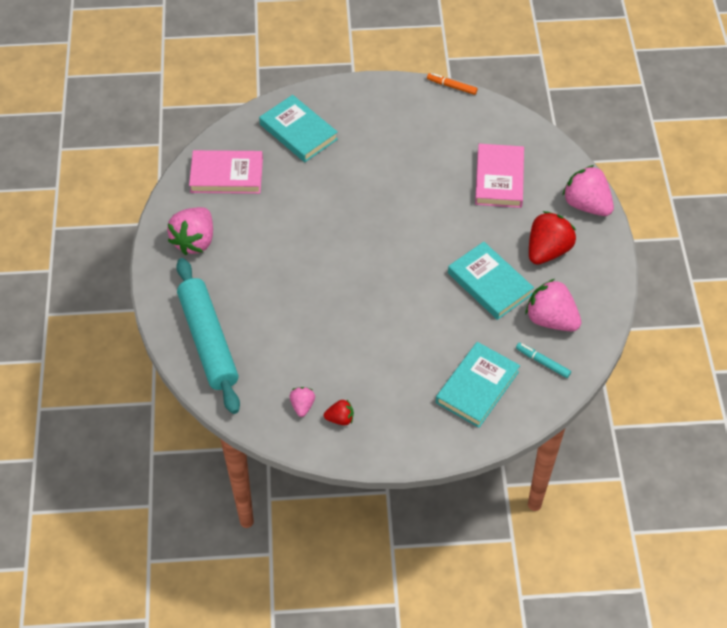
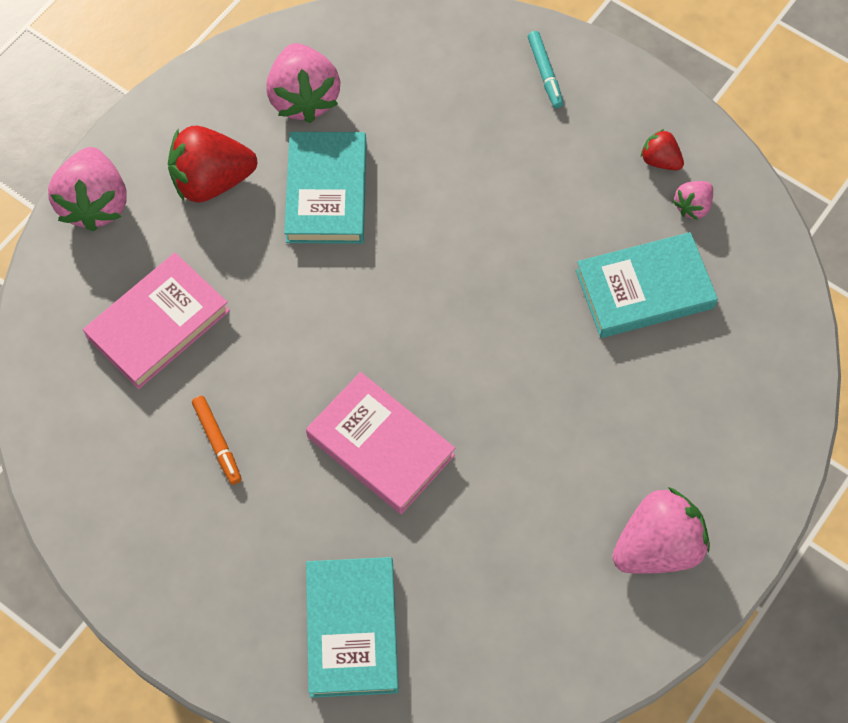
camera: 140 degrees left, 10 degrees up
turquoise rolling pin [176,258,240,414] -> none
pink book [189,150,263,194] -> pink book moved to [306,372,455,514]
orange marker [427,73,477,95] -> orange marker moved to [192,396,242,485]
turquoise book [436,342,520,428] -> turquoise book moved to [576,232,718,338]
turquoise marker [516,343,571,378] -> turquoise marker moved to [528,31,564,109]

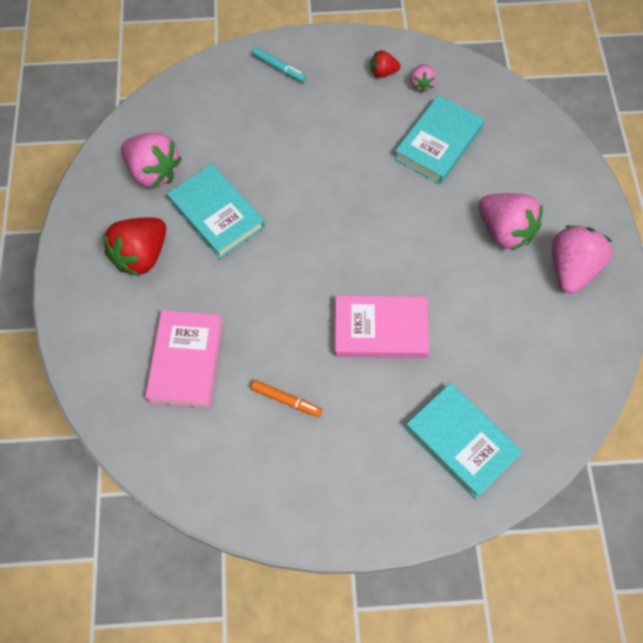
camera: 40 degrees left, 0 degrees up
pink strawberry [48,147,127,232] -> pink strawberry moved to [478,193,543,251]

